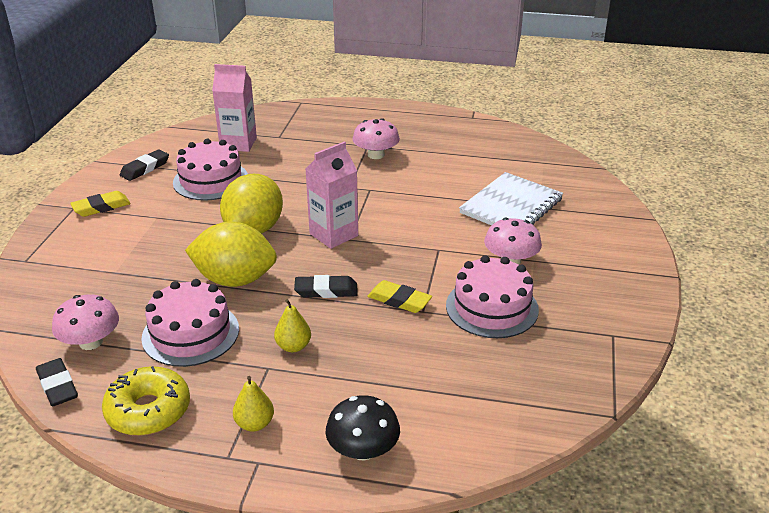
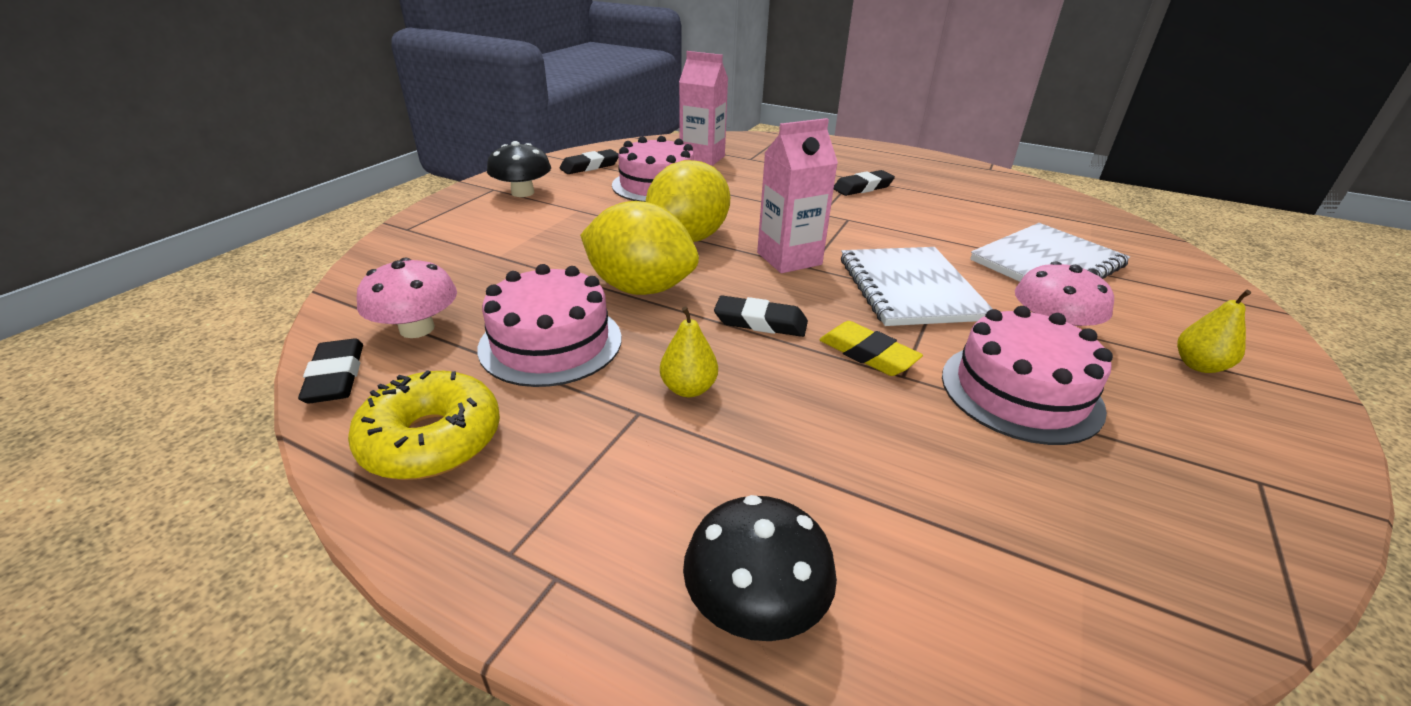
camera: 15 degrees right, 0 degrees up
yellow eraser [70,191,130,217] -> black mushroom [487,141,551,197]
yellow pear [233,376,274,432] -> yellow pear moved to [1177,290,1251,373]
pink mushroom [353,118,400,159] -> black eraser [833,170,895,196]
none -> white notebook [841,247,993,326]

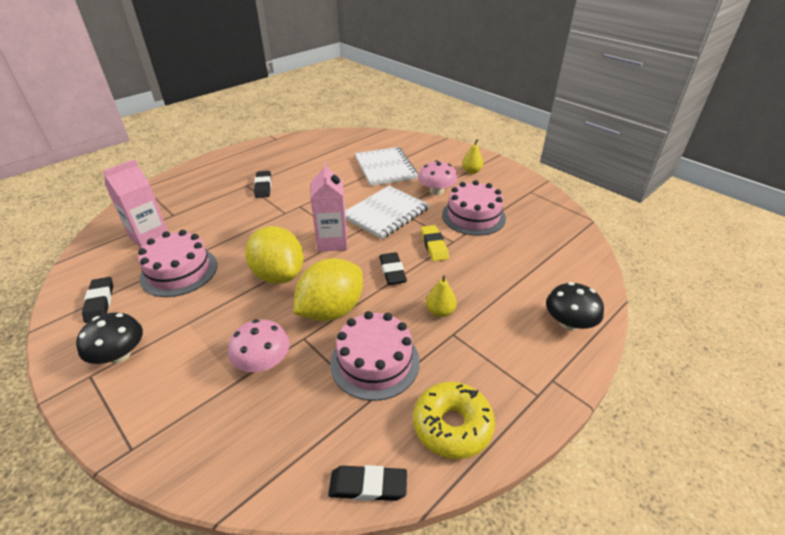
camera: 70 degrees left, 5 degrees up
pink mushroom [357,258,457,338] -> pink mushroom moved to [228,319,290,372]
black eraser [714,295,808,337] -> black eraser turned 45 degrees counterclockwise [379,252,407,285]
yellow eraser [819,321,923,376] -> yellow eraser turned 75 degrees counterclockwise [421,225,449,261]
white notebook [841,247,993,326] -> white notebook turned 60 degrees counterclockwise [345,186,429,239]

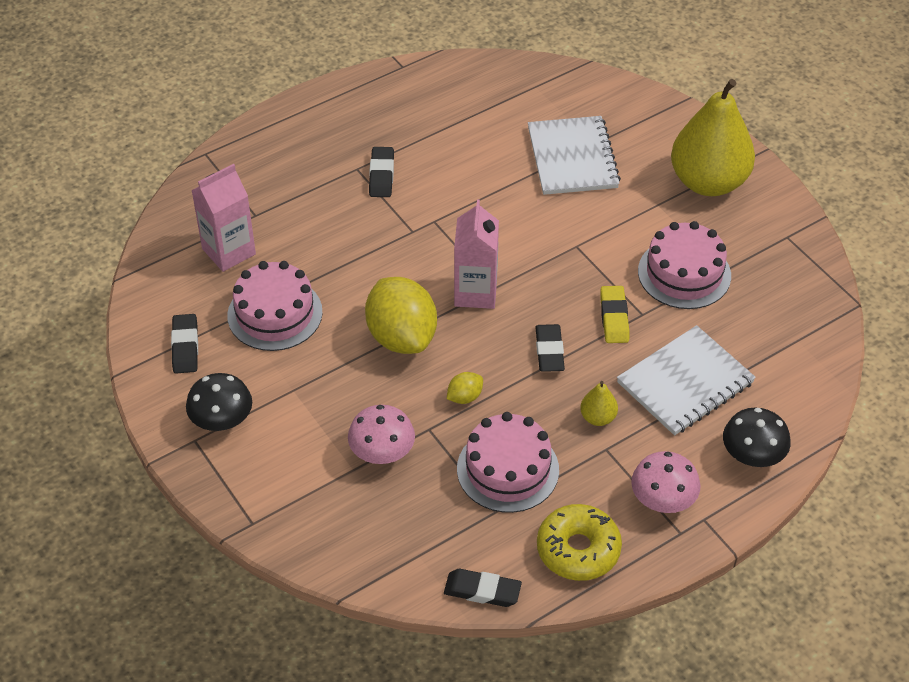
camera: 10 degrees right, 10 degrees up
yellow lemon [293,258,363,321] -> yellow lemon [447,372,483,404], size x0.43
white notebook [345,186,429,239] -> white notebook moved to [617,325,756,435]
pink mushroom [418,160,457,195] -> pink mushroom moved to [631,451,701,513]
yellow pear [462,139,483,174] -> yellow pear [671,79,755,196], size x2.47

